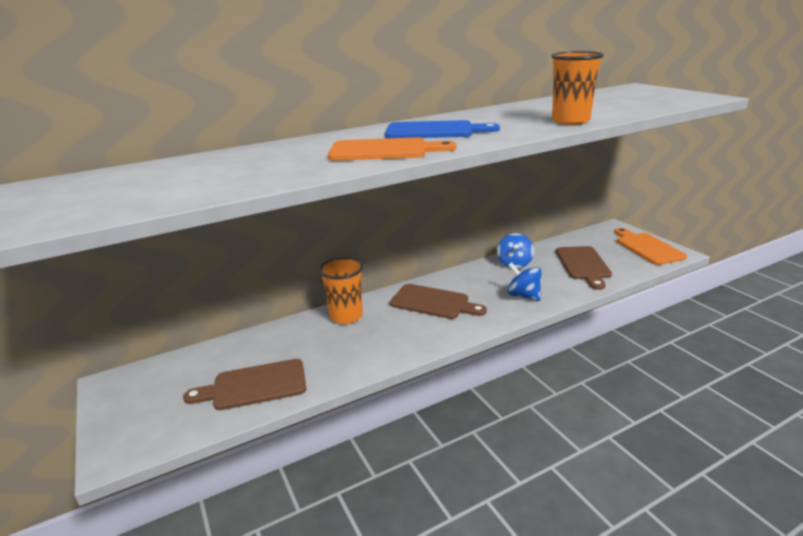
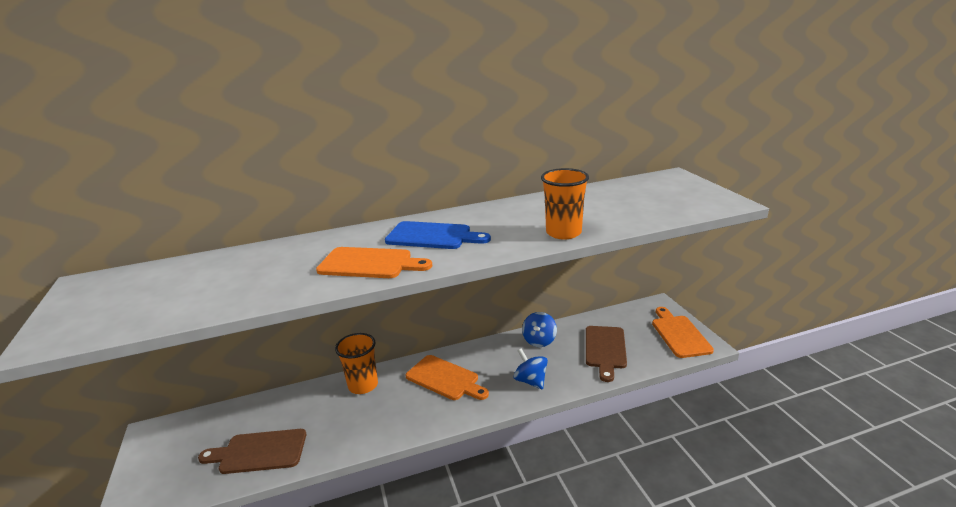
camera: 10 degrees right, 0 degrees up
brown cutting board [390,284,487,319] -> orange cutting board [406,355,489,400]

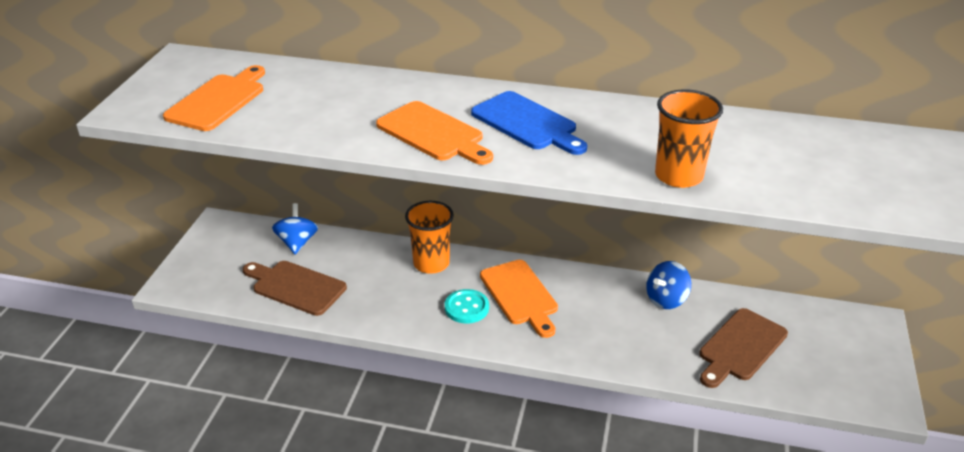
camera: 30 degrees right, 10 degrees up
blue spinning top [513,349,548,389] -> blue spinning top moved to [272,203,318,254]
orange cutting board [652,307,714,358] -> orange cutting board moved to [163,65,265,131]
none -> turquoise button [445,289,489,324]

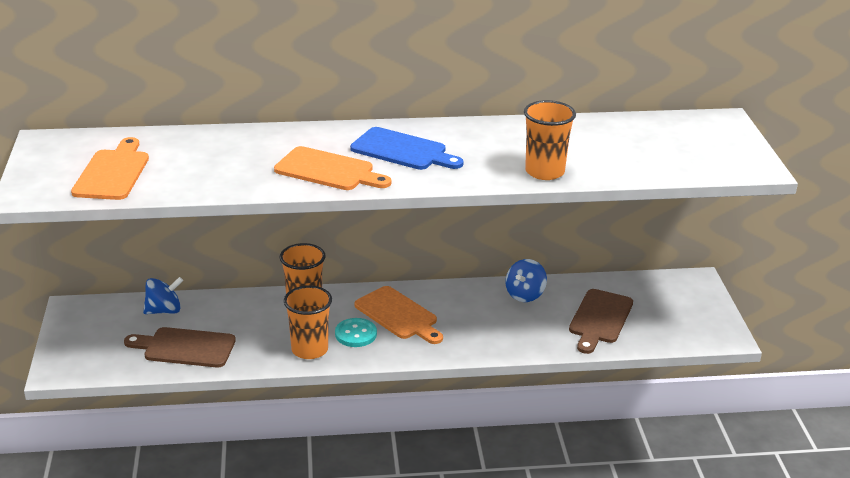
camera: 20 degrees left, 5 degrees down
blue spinning top [272,203,318,254] -> blue spinning top turned 90 degrees clockwise [143,277,183,314]
none -> orange cup [284,286,332,359]

